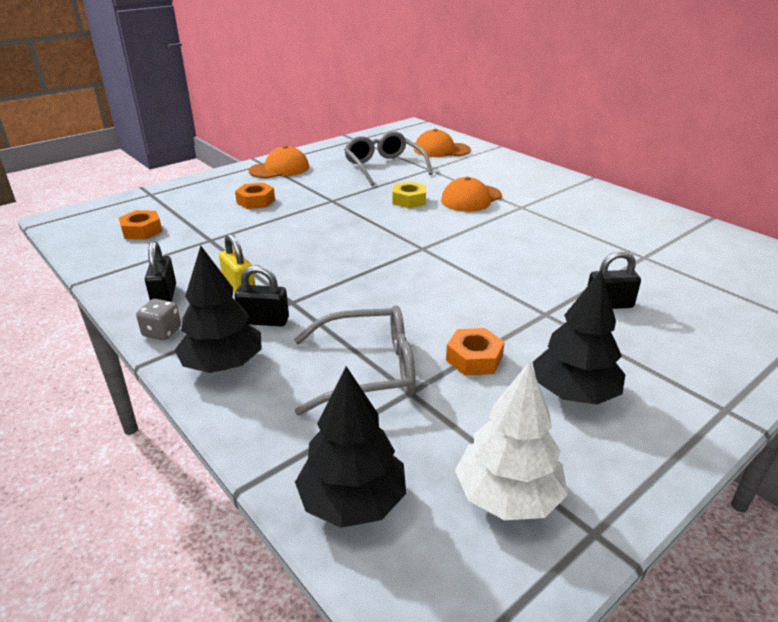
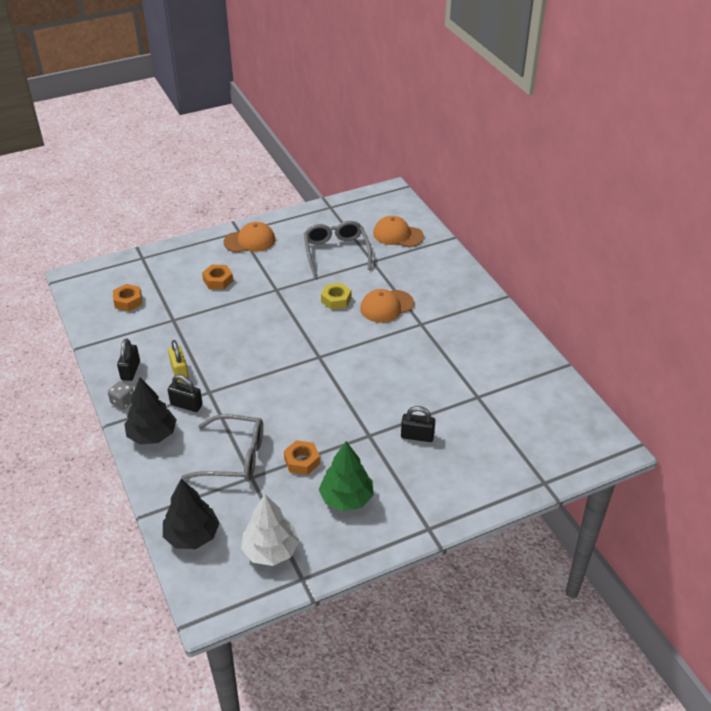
camera: 15 degrees right, 10 degrees up
black tree [533,270,625,404] -> green tree [318,441,374,511]

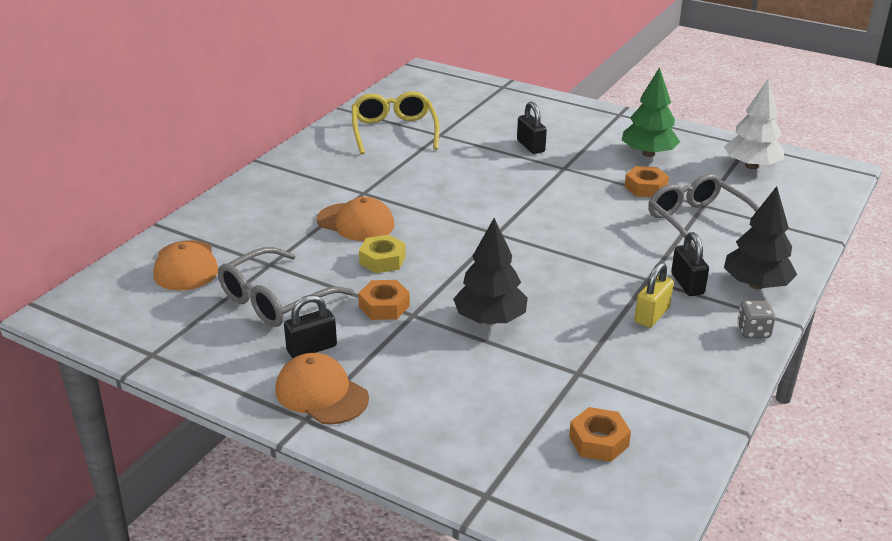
camera: 125 degrees left, 10 degrees down
black padlock [117,339,140,381] -> black padlock moved to [284,295,337,358]
black tree [163,479,219,549] -> black tree moved to [453,218,528,325]
orange nut [202,265,233,290] -> orange nut moved to [358,280,410,320]
none -> yellow glasses [352,91,440,155]

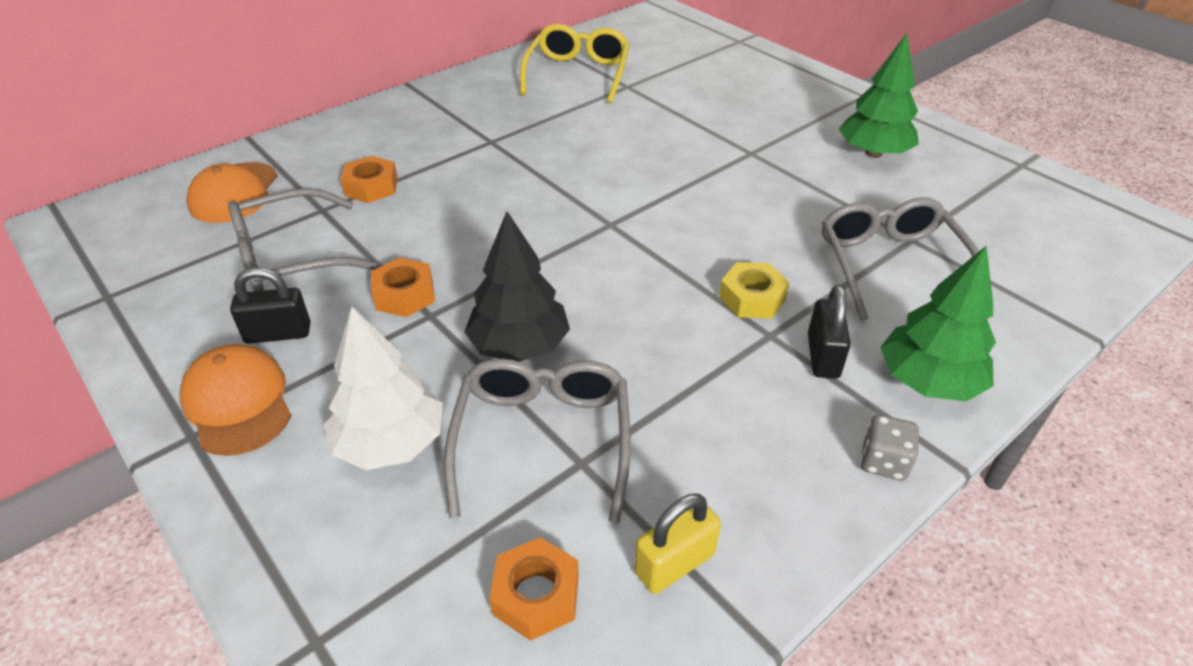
camera: 20 degrees right, 10 degrees up
orange cap [316,197,395,241] -> none
yellow nut [359,235,406,273] -> yellow nut moved to [719,262,790,319]
black padlock [517,101,547,154] -> none
orange nut [624,166,669,197] -> orange nut moved to [341,156,398,203]
yellow padlock [634,262,674,328] -> yellow padlock moved to [635,493,721,594]
white tree [724,79,784,169] -> white tree moved to [324,306,443,470]
black tree [724,186,797,289] -> green tree [880,246,996,401]
none -> grey glasses [444,359,631,523]

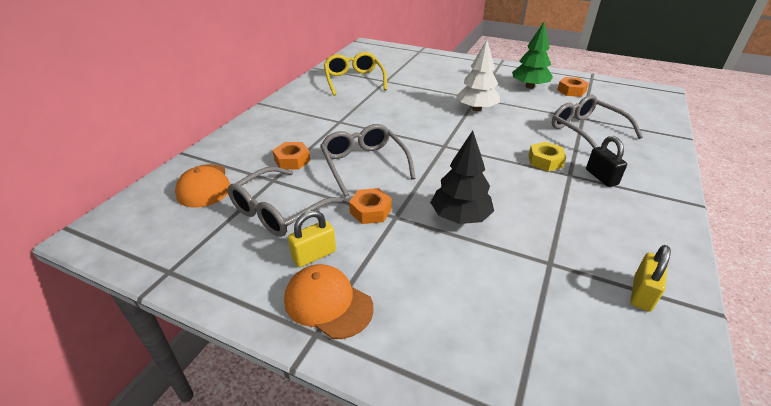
camera: 25 degrees left, 5 degrees down
black padlock [230,267,311,344] -> yellow padlock [288,210,336,267]
white tree [324,306,443,470] -> white tree moved to [456,40,500,111]
grey glasses [444,359,631,523] -> grey glasses moved to [320,124,416,197]
orange nut [489,537,579,641] -> orange nut moved to [557,77,589,97]
grey dice [860,415,919,480] -> none
green tree [880,246,996,401] -> none

